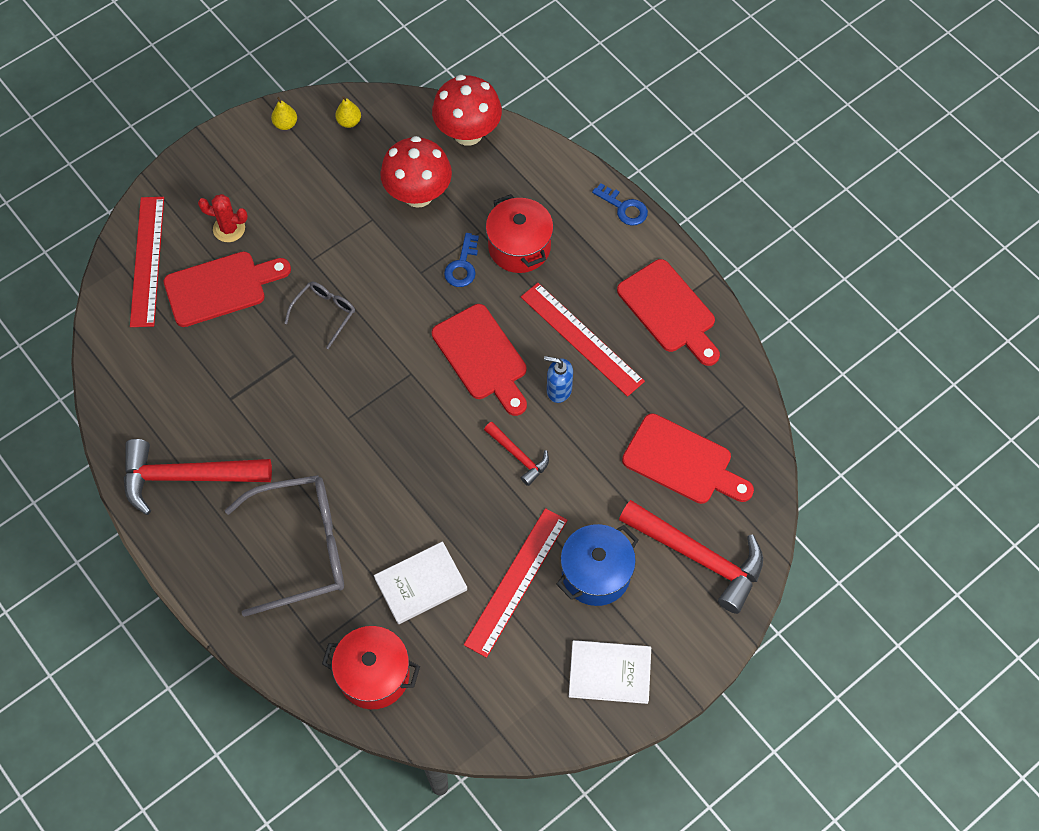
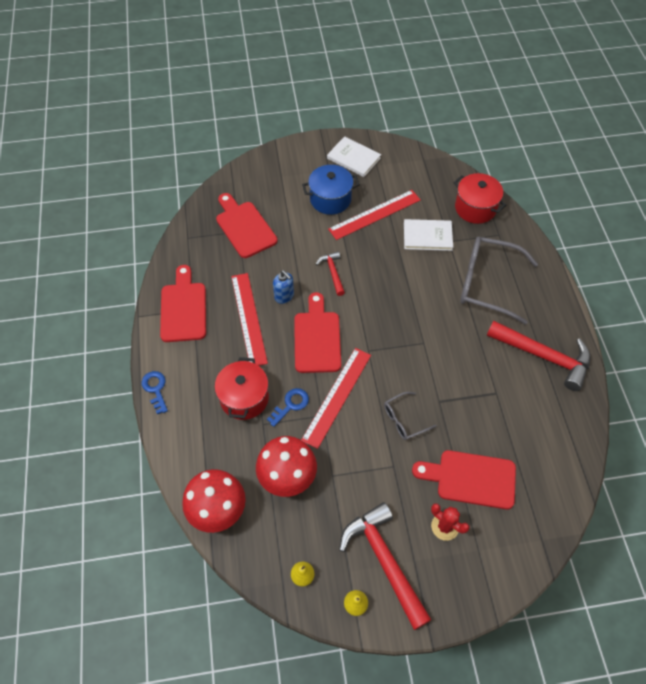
camera: 150 degrees left, 5 degrees down
red ruler [130,197,164,327] -> red ruler moved to [301,348,371,449]
red hammer [619,500,763,614] -> red hammer moved to [339,502,431,630]

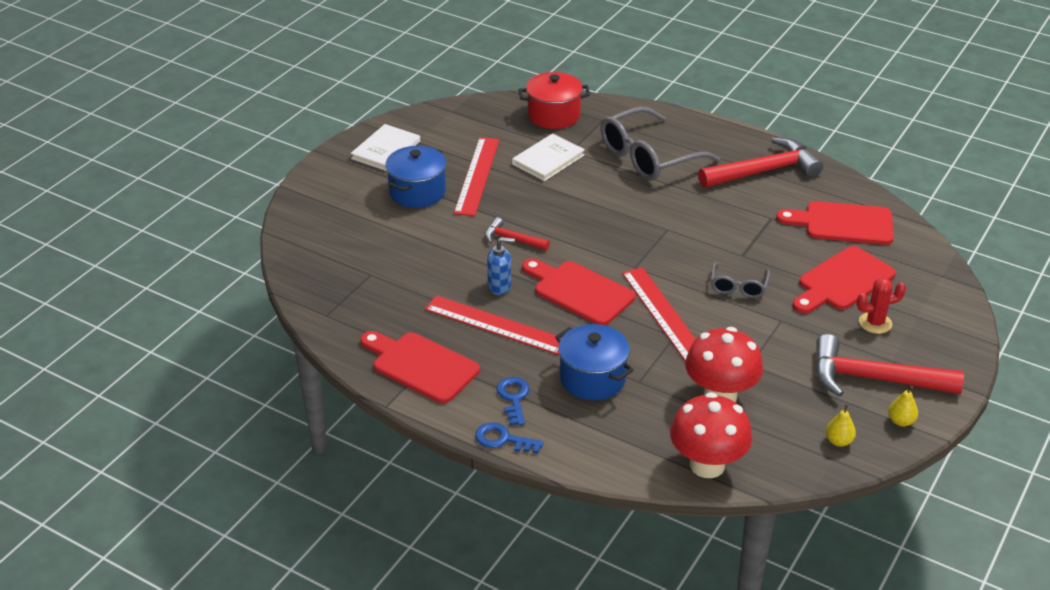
camera: 50 degrees left, 20 degrees down
red pot [215,357,269,420] -> blue pot [555,324,634,400]
red cutting board [216,193,278,258] -> red cutting board moved to [776,201,894,245]
blue key [267,388,309,427] -> blue key moved to [496,377,530,425]
white book [327,136,381,177] -> white book turned 45 degrees counterclockwise [351,124,420,171]

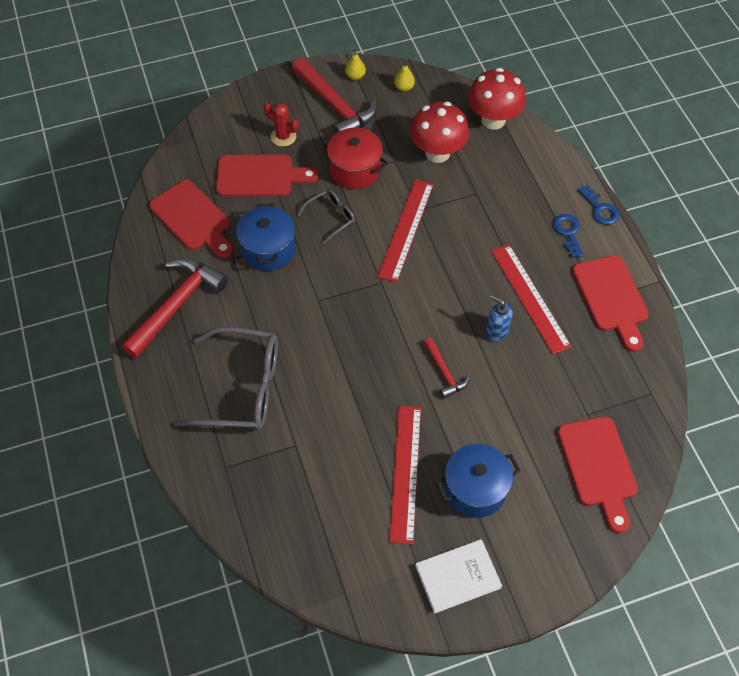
camera: 140 degrees left, 20 degrees up
red ruler [454,137,499,216] -> red ruler turned 45 degrees counterclockwise [389,406,421,544]
blue key [496,377,530,425] -> blue key turned 135 degrees clockwise [553,214,583,258]
white book [512,133,585,181] -> none
red pot [519,72,590,129] -> red pot moved to [322,128,388,189]
red cutting board [522,258,635,325] -> red cutting board moved to [557,416,638,533]
blue pot [555,324,634,400] -> blue pot moved to [236,203,296,271]
red hammer [698,137,823,188] -> red hammer turned 105 degrees clockwise [121,258,228,358]

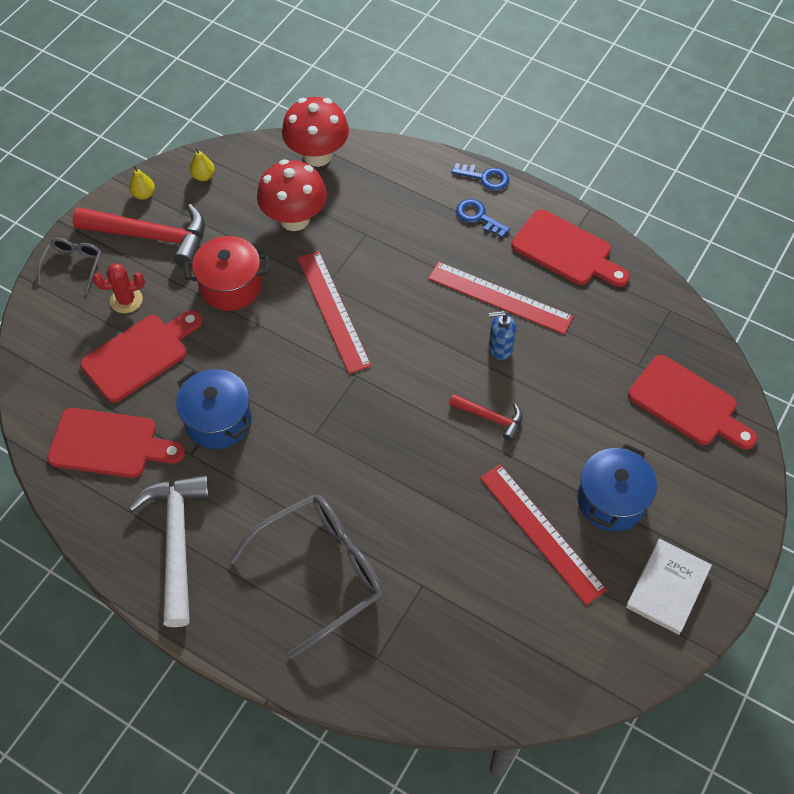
camera: 40 degrees left, 0 degrees up
red hammer [121,258,228,358] -> white hammer [128,474,211,628]
grey glasses [297,189,355,245] -> grey glasses moved to [37,238,102,294]

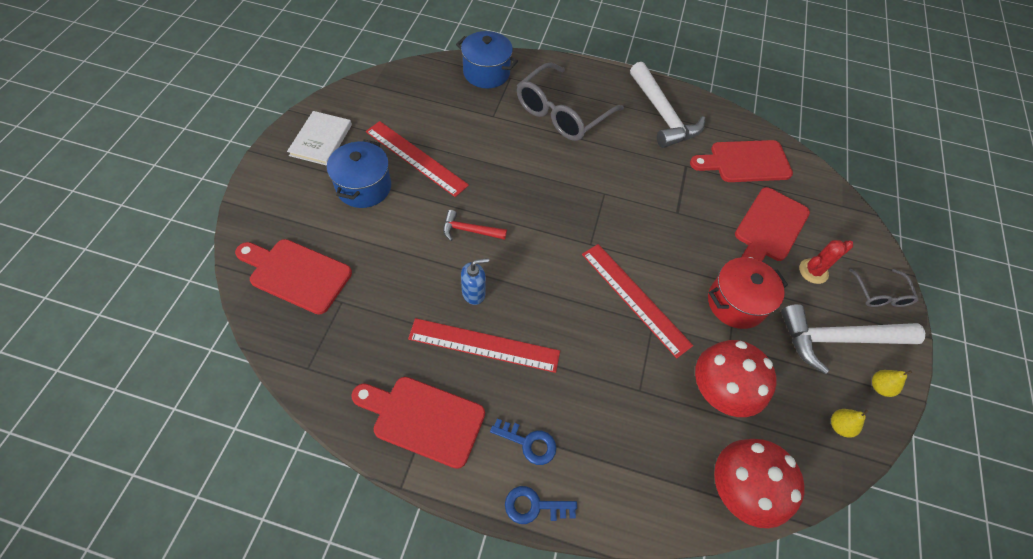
camera: 160 degrees right, 0 degrees up
red hammer [73,204,205,267] -> white hammer [781,304,925,374]
blue pot [176,369,252,449] -> blue pot moved to [456,31,518,88]

